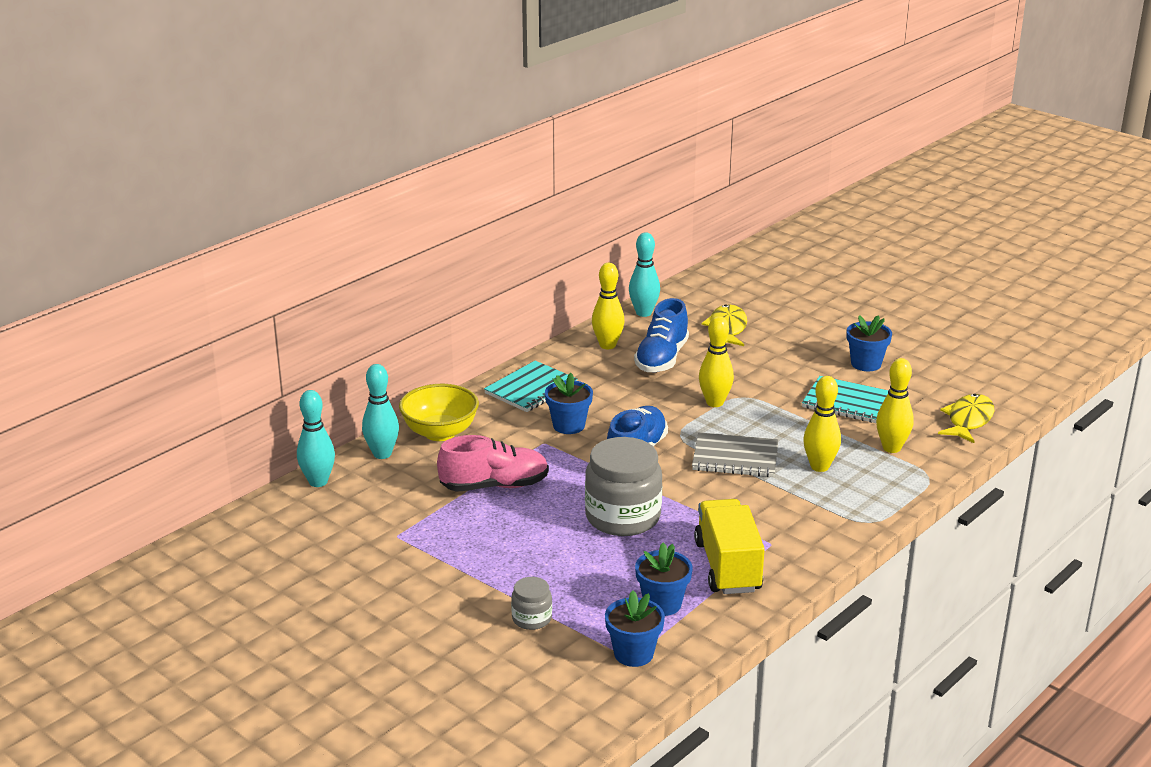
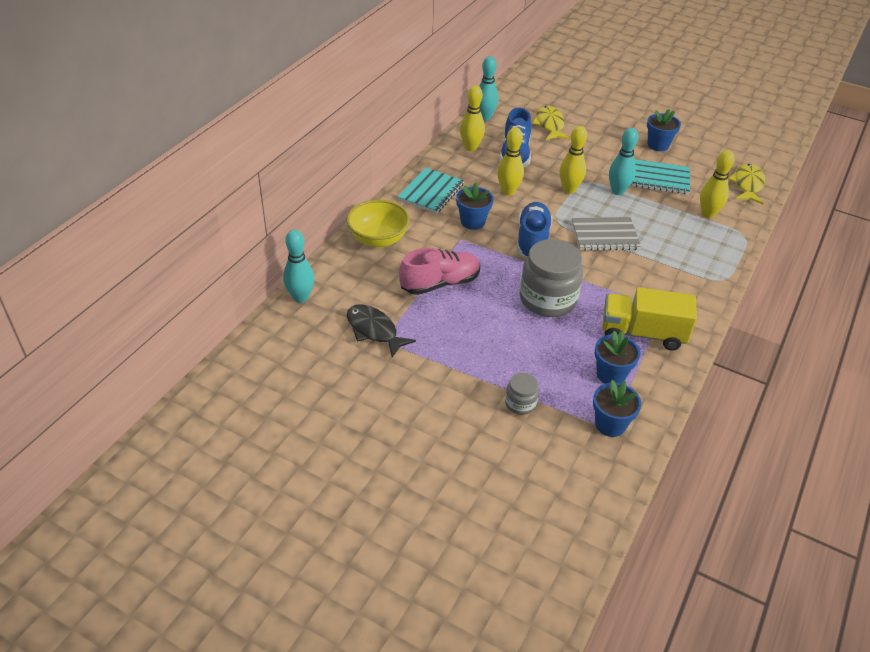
camera: 15 degrees left, 15 degrees up
turquoise bowling pin [362,364,399,459] -> turquoise bowling pin moved to [609,128,638,195]
yellow truck [694,499,765,594] -> yellow truck turned 60 degrees counterclockwise [603,287,697,351]
yellow bowling pin [803,376,841,472] -> yellow bowling pin moved to [497,127,524,195]
none -> black fish [347,305,416,357]

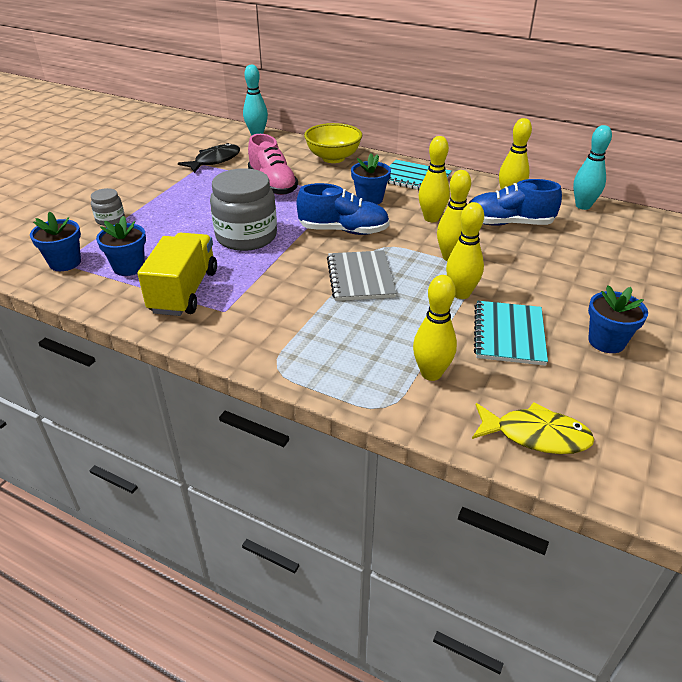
camera: 90 degrees right, 5 degrees down
yellow fish [532,105,570,140] -> none
turquoise bowling pin [609,128,638,195] -> yellow bowling pin [446,202,484,299]

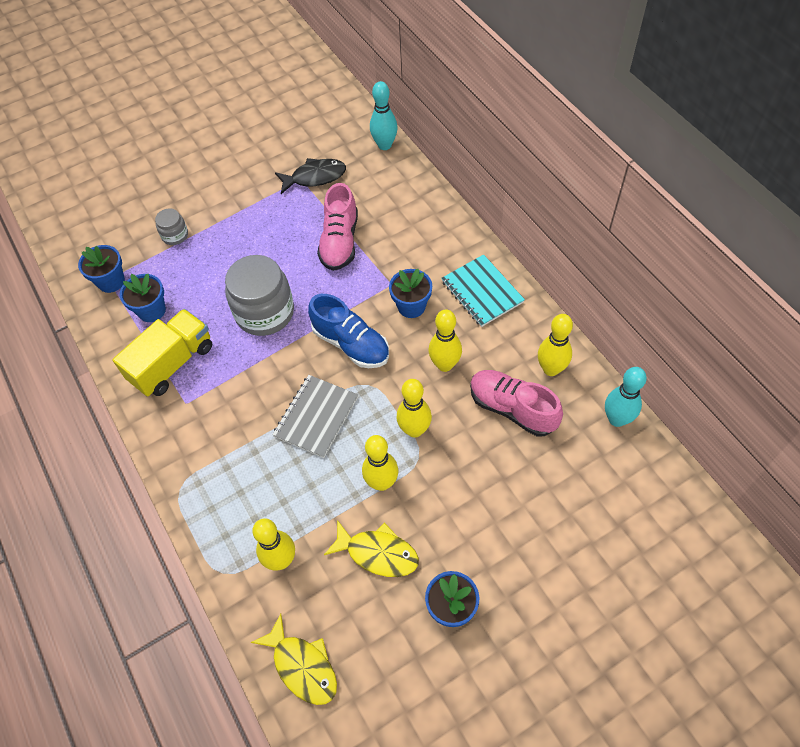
camera: 35 degrees right, 20 degrees up
yellow bowl [304,123,362,163] -> none
blue shoe [469,179,562,226] -> pink shoe [470,370,563,437]
turquoise notebook [474,301,548,366] -> yellow fish [324,520,419,577]

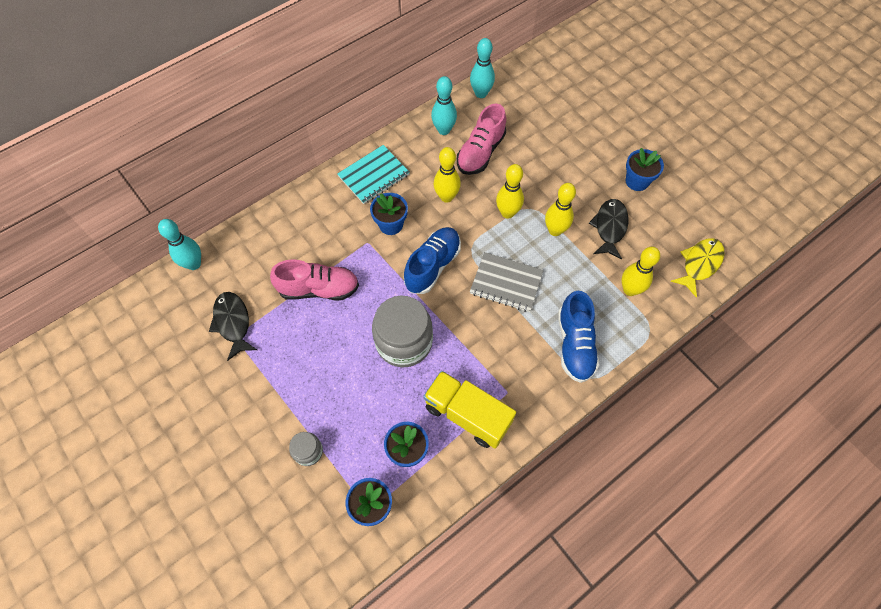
camera: 100 degrees left, 5 degrees up
yellow fish [324,520,419,577] -> black fish [589,199,628,260]
yellow bowling pin [538,314,573,376] -> turquoise bowling pin [431,76,457,135]
none -> blue shoe [558,291,600,383]

